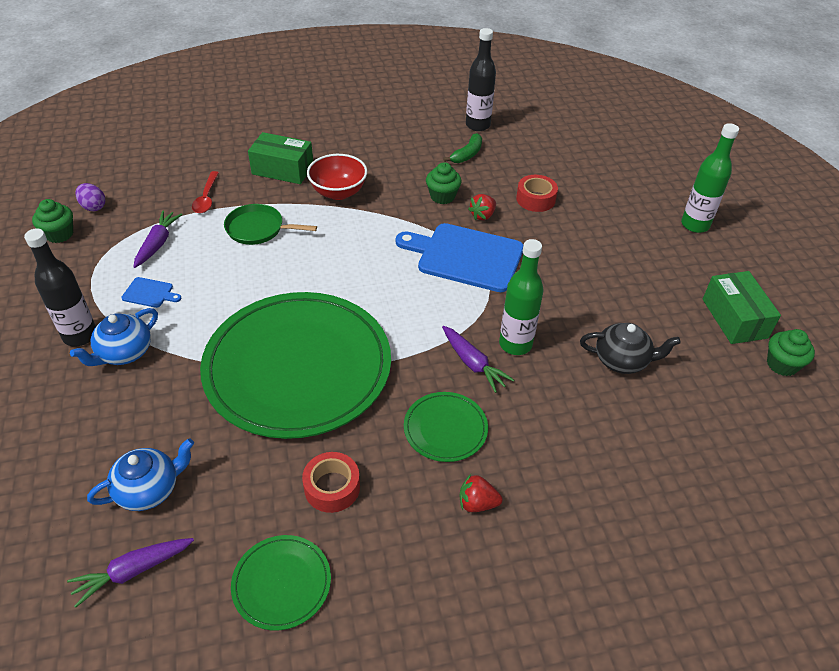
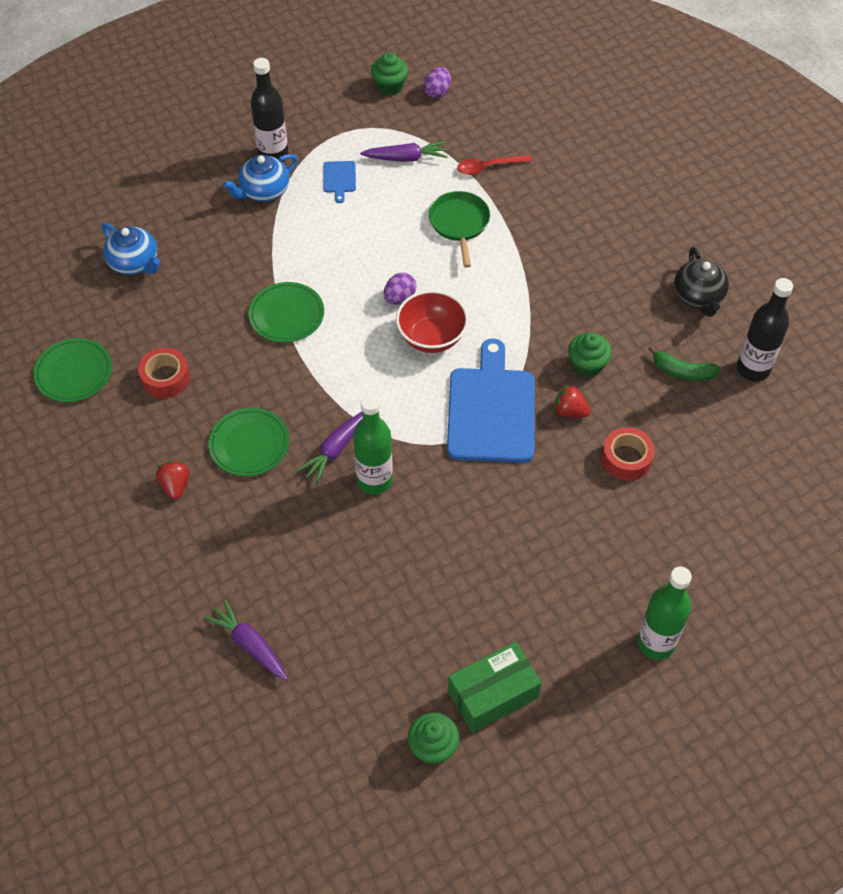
camera: 75 degrees right, 10 degrees up
purple carrot [67,538,194,608] -> purple carrot moved to [204,599,288,680]
blue teapot [70,308,158,366] -> blue teapot turned 60 degrees counterclockwise [223,154,298,202]
green plate [200,292,391,439] -> green plate [249,282,324,343], size x0.42
green box [248,132,313,184] -> none
red bowl [307,154,367,200] -> red bowl moved to [396,290,468,353]
black teapot [580,323,681,374] -> black teapot moved to [674,247,729,317]
none -> purple egg [384,273,416,305]

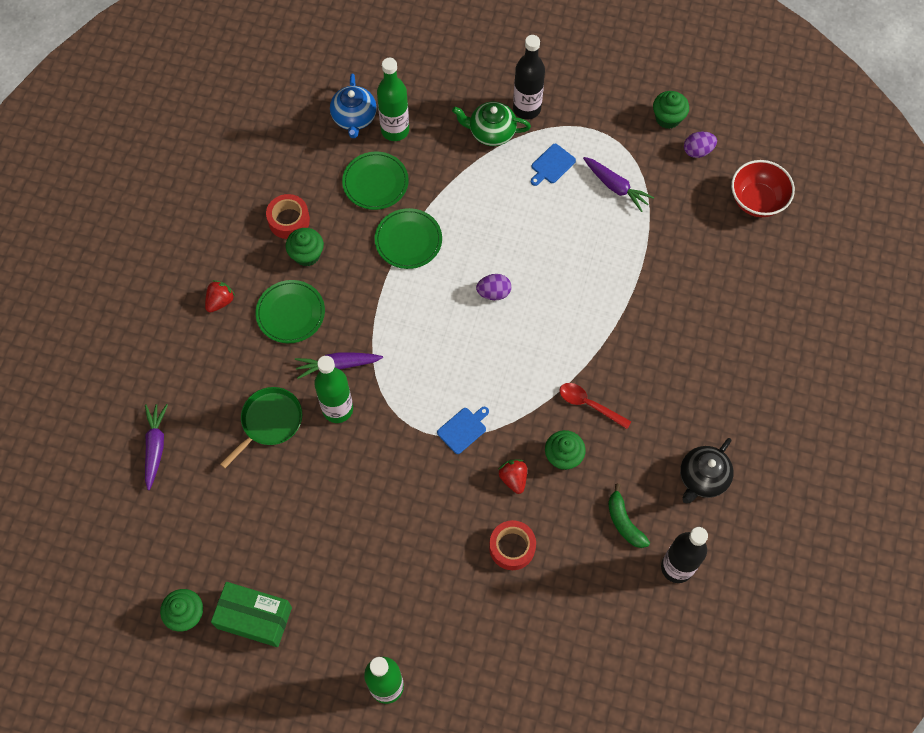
camera: 45 degrees right, 10 degrees up
green plate [33,338,112,402] -> green plate moved to [342,152,409,210]
blue teapot [223,154,298,202] -> green teapot [452,102,531,146]
red bowl [396,290,468,353] -> red bowl moved to [731,160,795,217]
green pan [428,191,490,268] -> green pan moved to [220,387,302,468]
blue cutting board [447,339,535,463] -> blue cutting board [437,407,489,454], size x0.42
red spoon [457,154,532,175] -> red spoon moved to [559,383,632,429]
none -> green cupcake [286,228,324,267]
none -> green bottle [377,58,409,141]

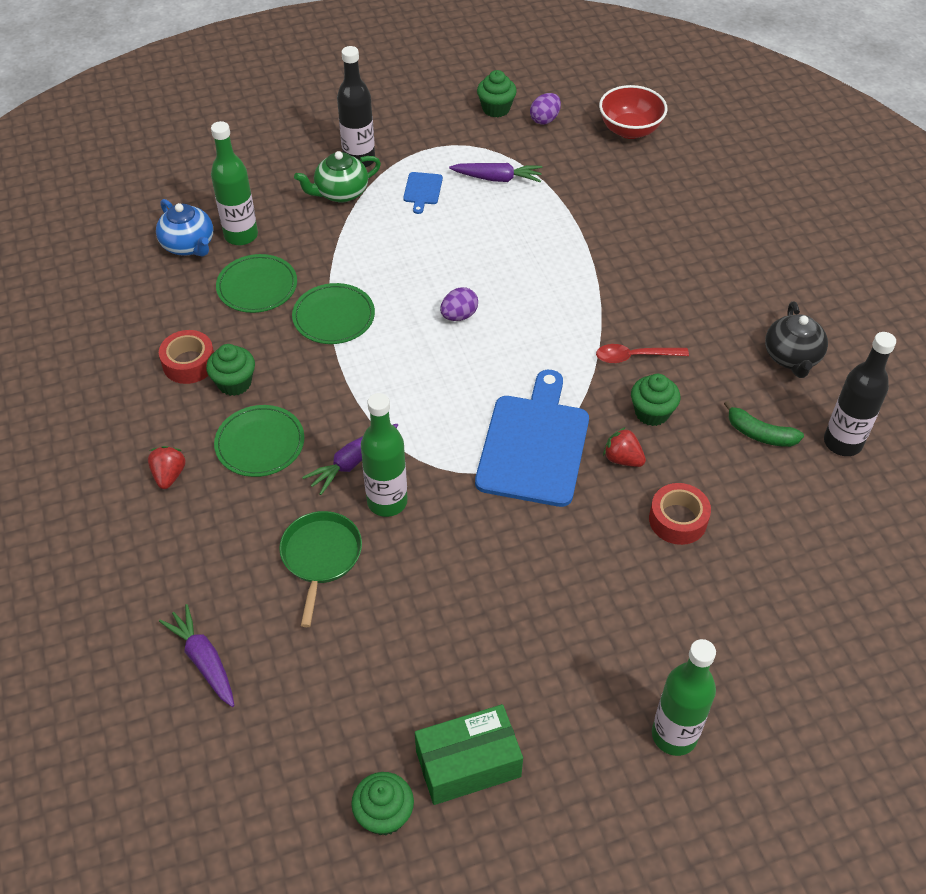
camera: 35 degrees left, 15 degrees down
blue cutting board [437,407,489,454] -> blue cutting board [475,370,589,507], size x2.36

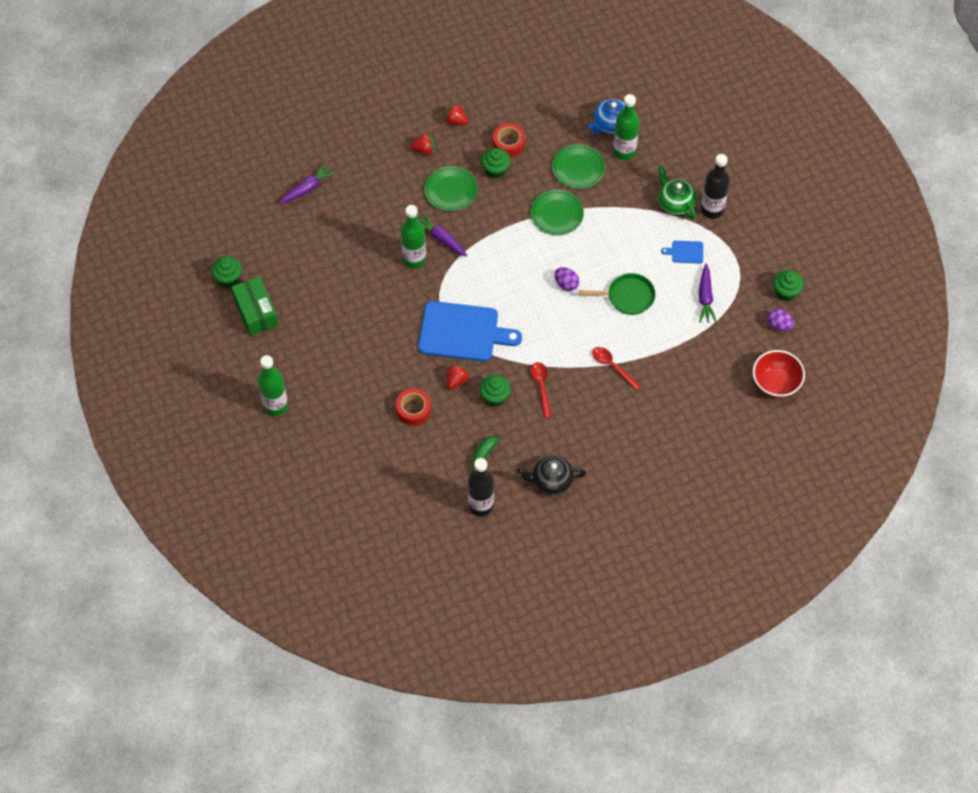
camera: 85 degrees right, 10 degrees up
green pan [279,511,362,627] -> green pan moved to [579,273,655,315]
none -> red strawberry [444,103,469,125]
none -> red spoon [592,347,641,390]

